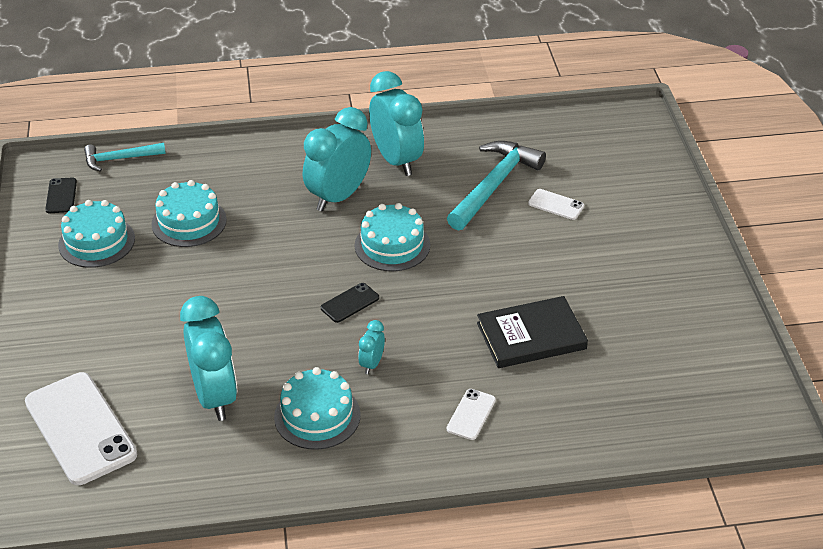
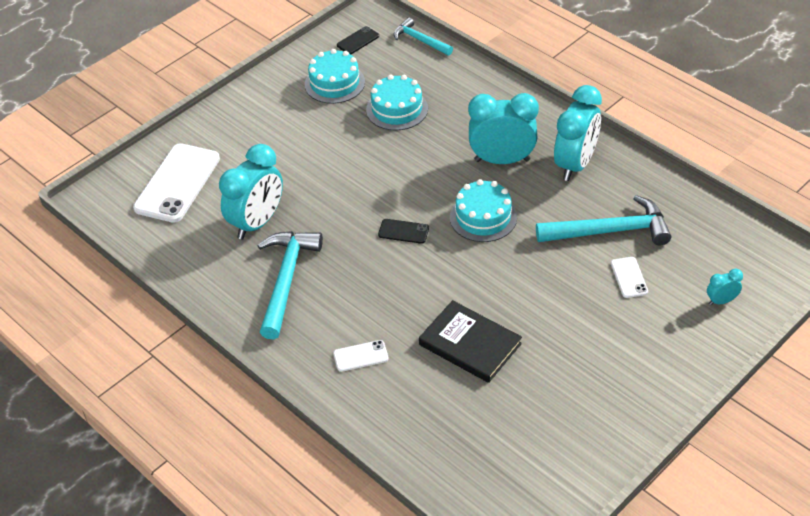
camera: 55 degrees right, 5 degrees up
turquoise cake [274,367,361,450] -> turquoise hammer [258,231,323,339]
turquoise clock [358,320,385,374] -> turquoise clock moved to [707,269,743,305]

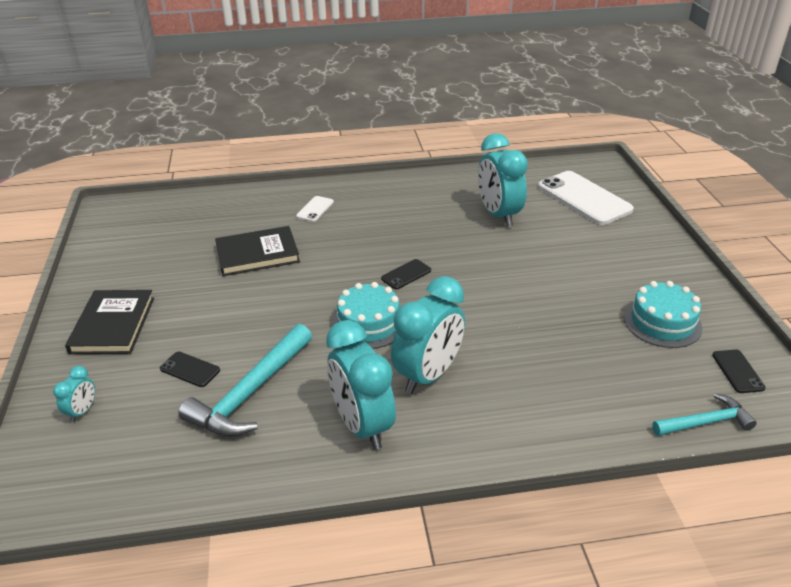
camera: 125 degrees right, 10 degrees down
turquoise hammer [258,231,323,339] -> none
turquoise cake [366,75,428,131] -> none
white phone [611,257,648,298] -> black phone [160,352,220,387]
none -> black book [65,290,154,354]

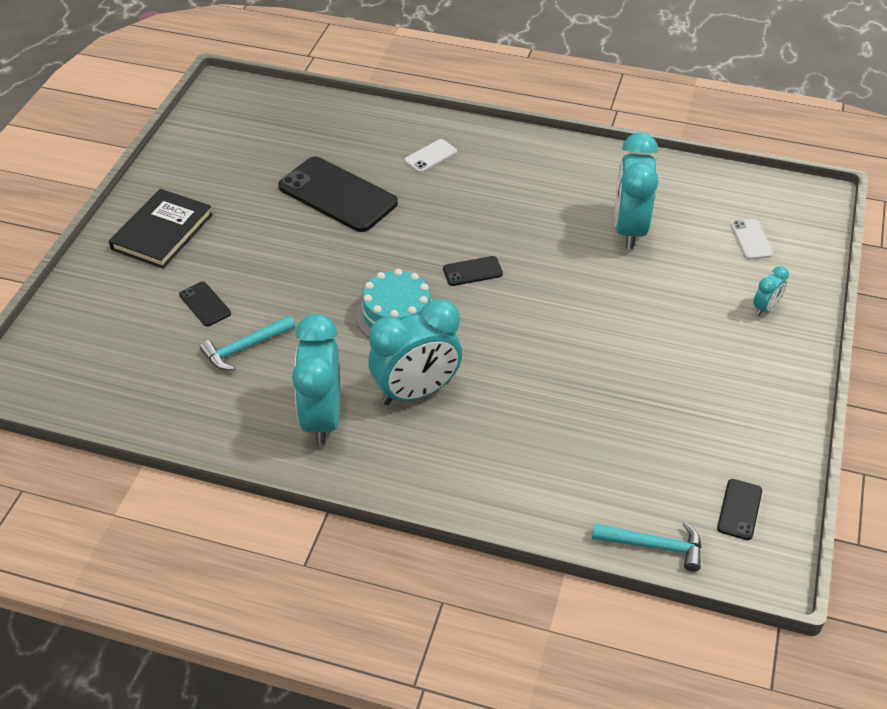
camera: 25 degrees right, 10 degrees up
turquoise clock [53,366,95,422] -> turquoise clock moved to [753,266,789,316]
turquoise hammer [178,324,312,437] -> turquoise hammer [200,316,295,371], size x0.59
black book [215,226,300,276] -> black phone [278,156,398,232]
white phone [538,171,634,225] -> white phone [731,219,773,259], size x0.46
turquoise cake [624,281,702,348] -> none

